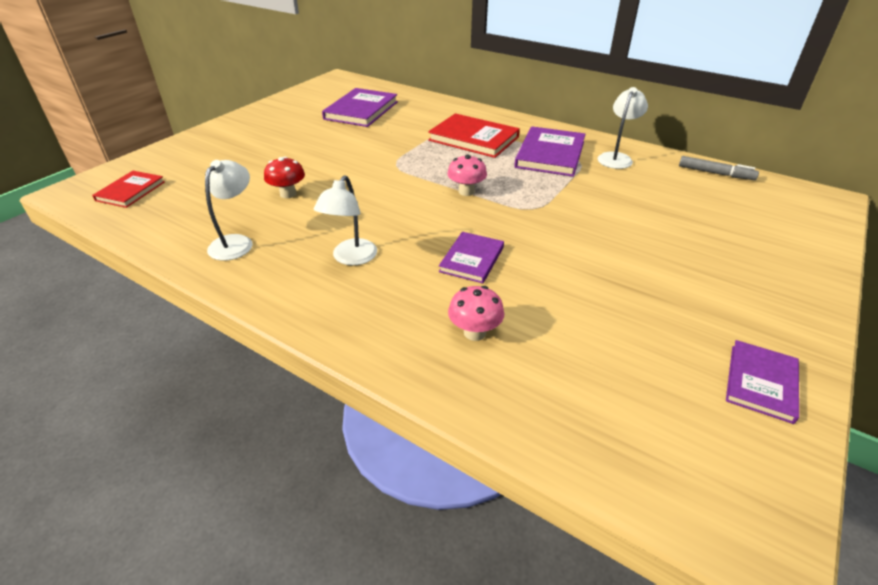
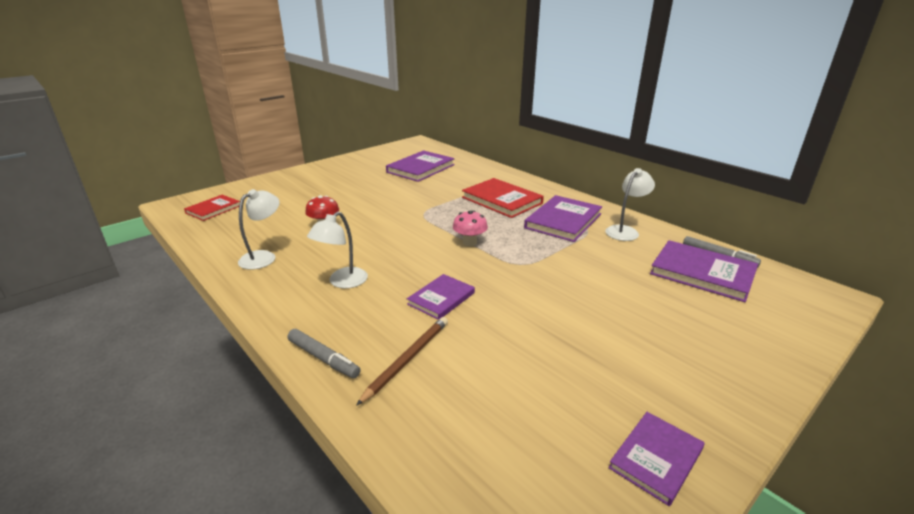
camera: 15 degrees right, 10 degrees down
pink mushroom [448,286,504,341] -> brown pencil [356,317,448,406]
none -> grey marker [287,329,361,378]
none -> purple book [650,240,758,302]

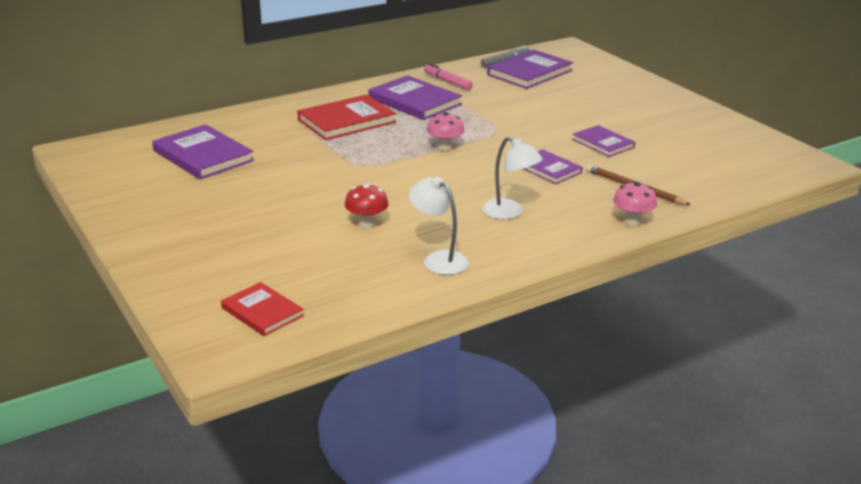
camera: 80 degrees left, 0 degrees up
grey marker [287,329,361,378] -> pink mushroom [613,181,657,226]
white lamp [605,168,655,241] -> pink marker [424,63,473,90]
purple book [608,412,705,506] -> purple book moved to [572,125,635,157]

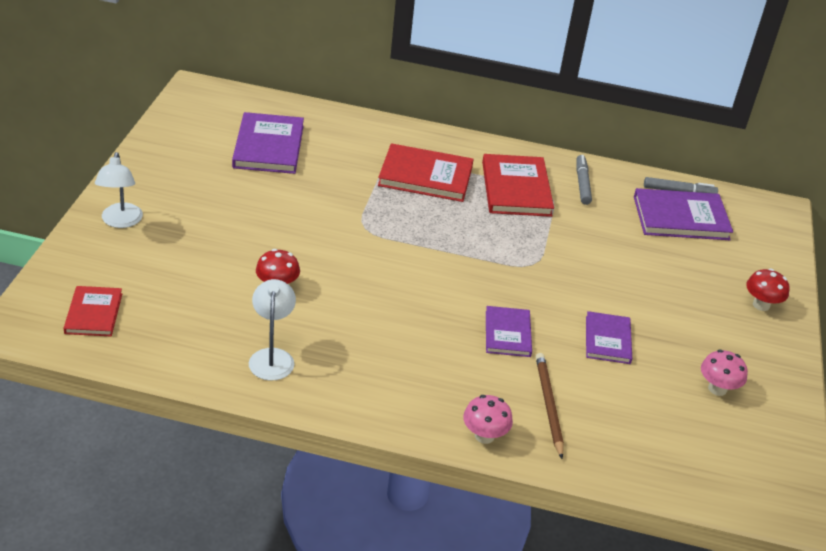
camera: 40 degrees right, 10 degrees up
purple book [368,75,462,120] -> red book [482,154,554,217]
pink marker [424,63,473,90] -> grey marker [576,155,592,205]
pink mushroom [427,112,464,151] -> pink mushroom moved to [701,350,748,396]
white lamp [482,137,543,219] -> white lamp moved to [95,152,143,228]
none -> red mushroom [746,269,789,311]

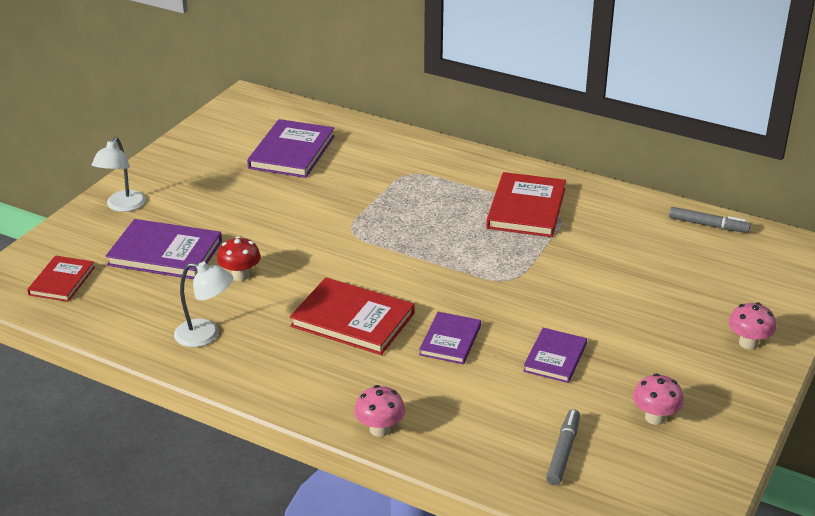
camera: 20 degrees right, 5 degrees down
white lamp [249,279,296,381] -> white lamp turned 90 degrees clockwise [174,262,233,347]
red book [378,143,474,202] -> red book moved to [290,277,414,355]
brown pencil [536,353,564,459] -> none
grey marker [576,155,592,205] -> grey marker moved to [546,409,580,485]
purple book [634,188,733,240] -> purple book moved to [105,219,222,279]
red mushroom [746,269,789,311] -> pink mushroom [728,302,776,349]

